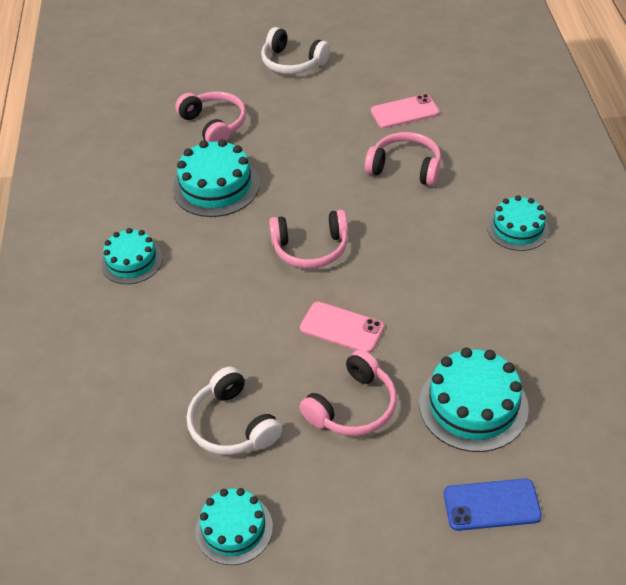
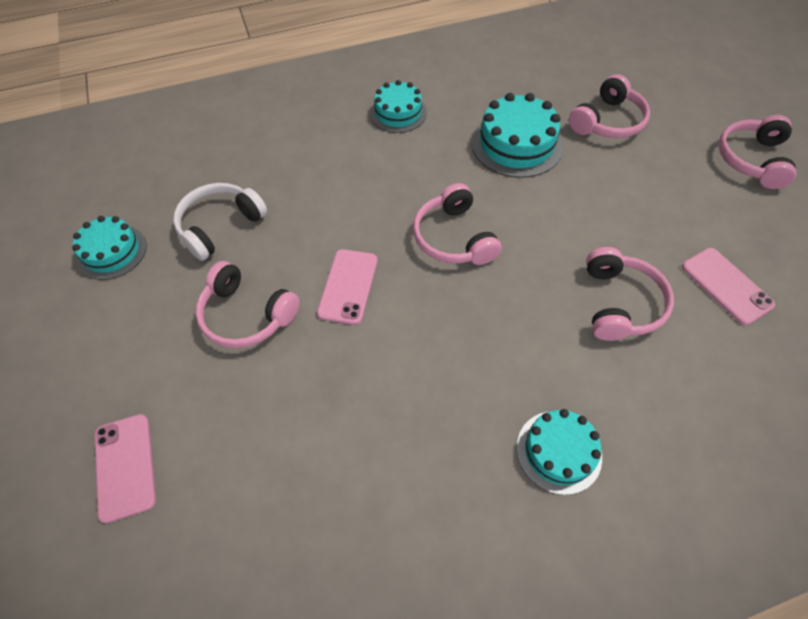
camera: 75 degrees right, 10 degrees up
white headphones [261,27,330,74] -> pink headphones [718,115,797,189]
turquoise cake [419,348,529,452] -> none
blue phone [444,478,542,531] -> pink phone [95,414,156,523]

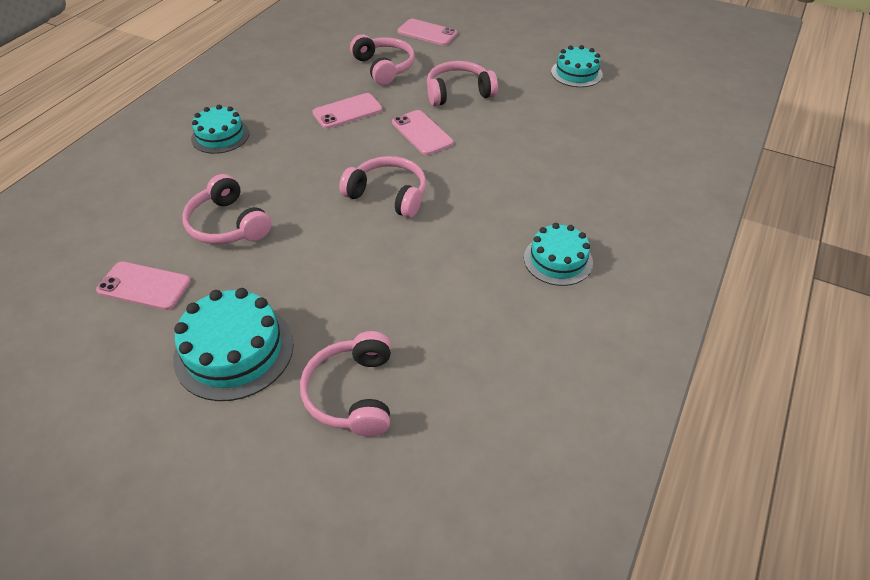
camera: 135 degrees right, 10 degrees down
white headphones [173,183,267,261] -> none
turquoise cake [471,93,563,178] -> turquoise cake moved to [173,288,294,401]
pink headphones [718,115,797,189] -> pink headphones moved to [350,34,415,85]
none -> pink phone [312,93,382,129]

